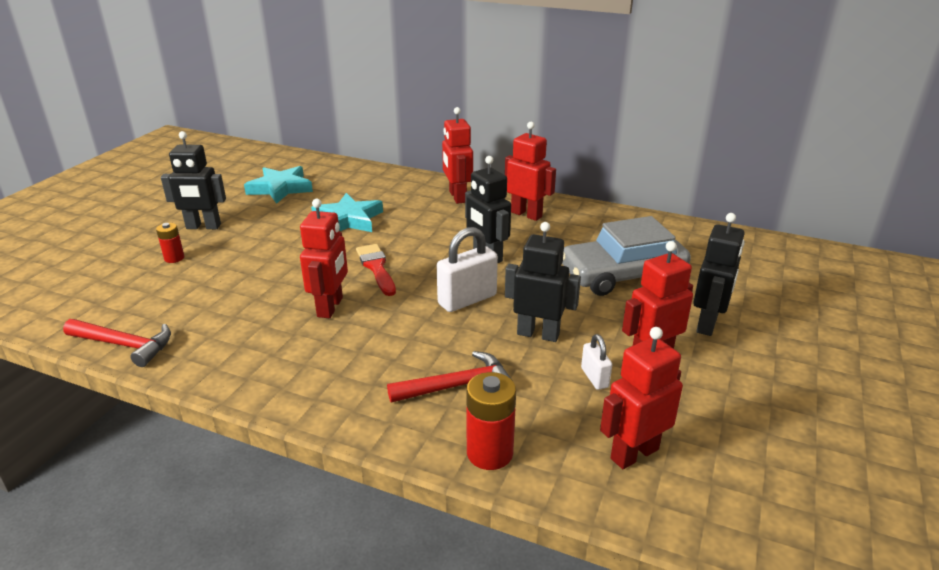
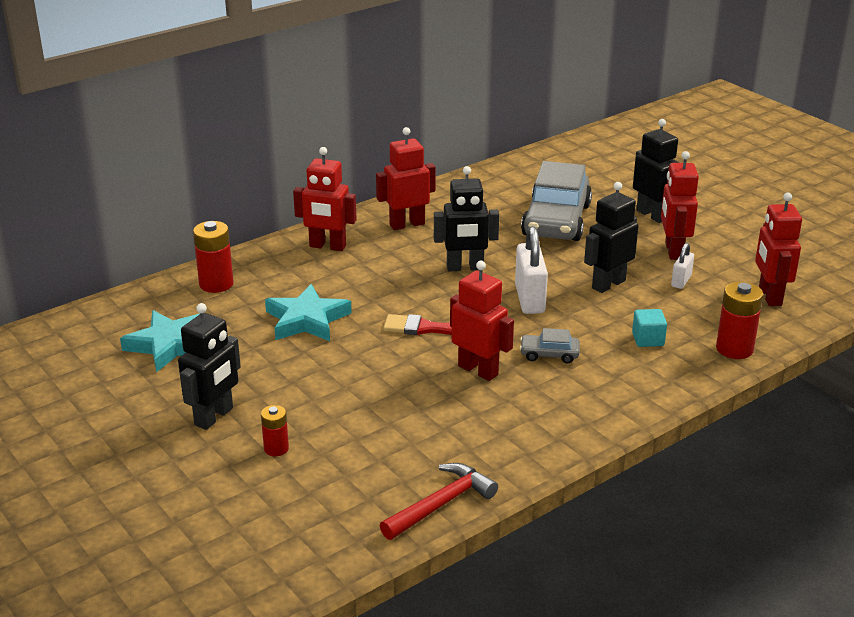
camera: 60 degrees left, 0 degrees up
red hammer [387,351,513,403] -> turquoise cube [632,309,667,347]
white padlock [581,334,612,390] -> white padlock turned 75 degrees counterclockwise [671,243,694,289]
none -> red battery [193,221,234,293]
none -> grey car [520,328,580,364]

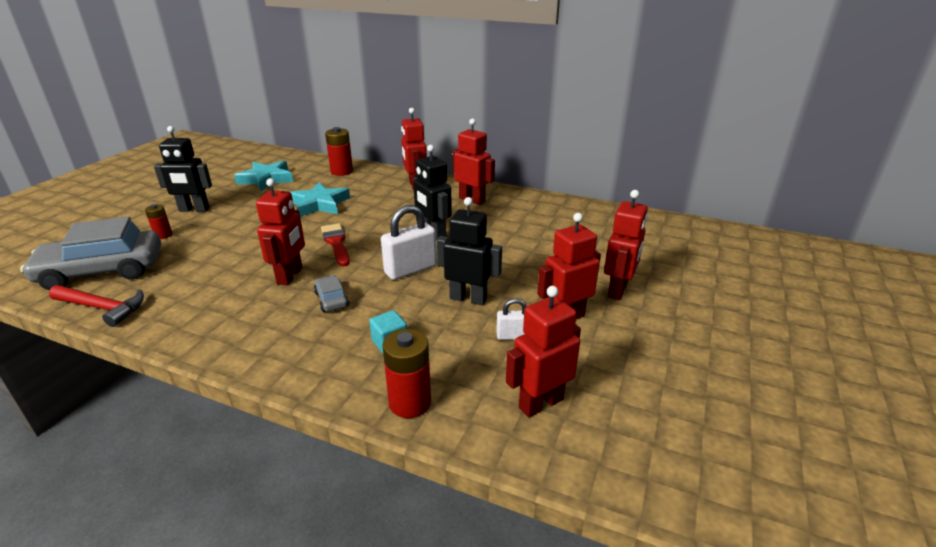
camera: 60 degrees right, 0 degrees up
grey car [521,161,592,241] -> grey car moved to [20,217,161,290]
black robot [633,119,679,223] -> red robot [604,190,648,300]

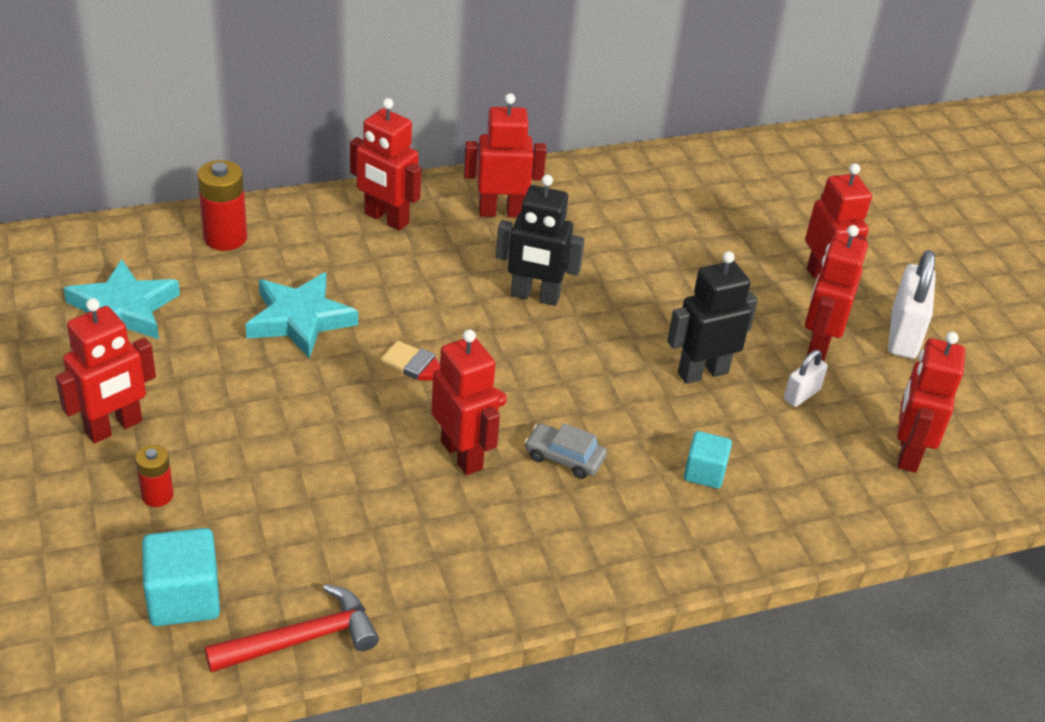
camera: 45 degrees left, 10 degrees up
grey car [20,217,161,290] -> turquoise cube [142,528,220,626]
black robot [154,126,212,212] -> red robot [55,298,156,443]
white padlock [381,205,437,280] -> white padlock moved to [888,250,936,359]
red battery [382,329,431,418] -> none

